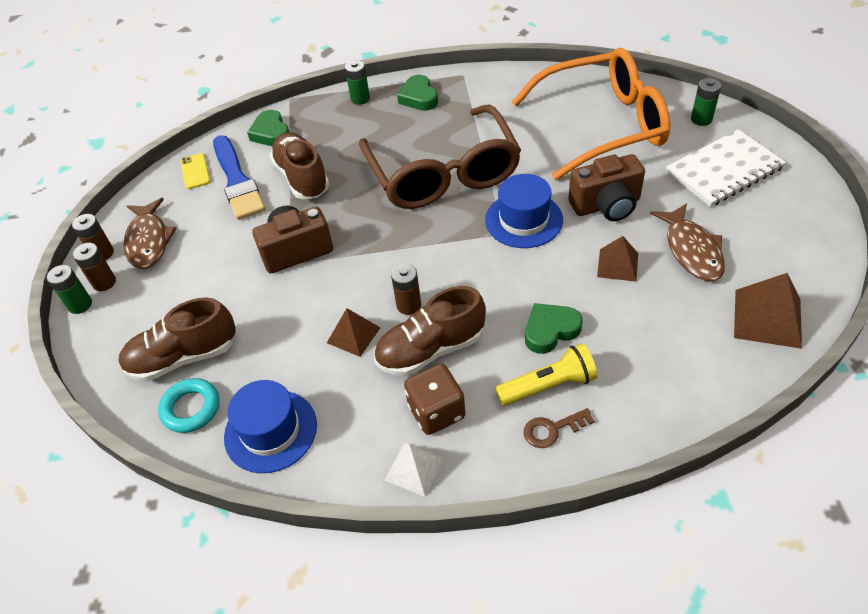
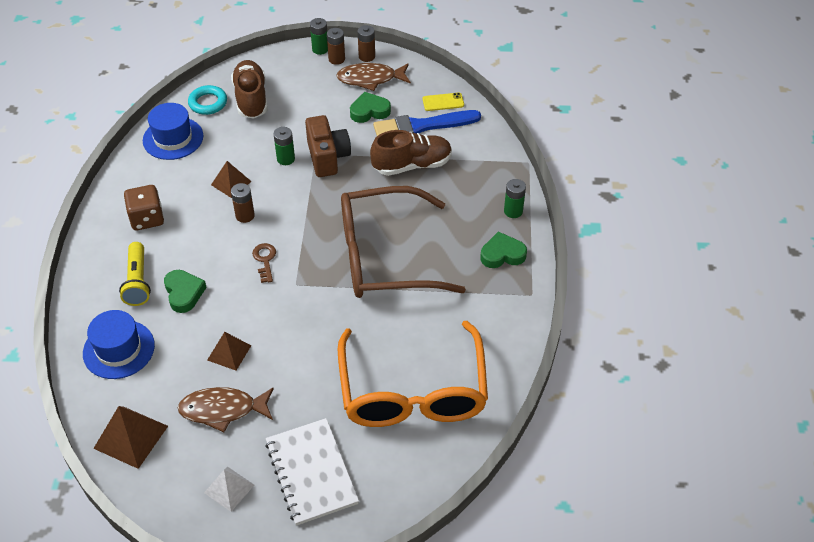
camera: 95 degrees right, 0 degrees up
green heart [247,110,289,146] -> green heart moved to [350,92,391,123]
brown shoe [374,286,486,376] -> none
white pyramid [385,443,444,497] -> white pyramid moved to [204,467,254,512]
blue hat [485,174,563,248] -> blue hat moved to [83,310,155,379]
brown key [524,408,595,448] -> brown key moved to [252,243,276,283]
brown camera [568,154,645,221] -> none
green battery [691,78,721,126] -> green battery moved to [273,127,295,165]

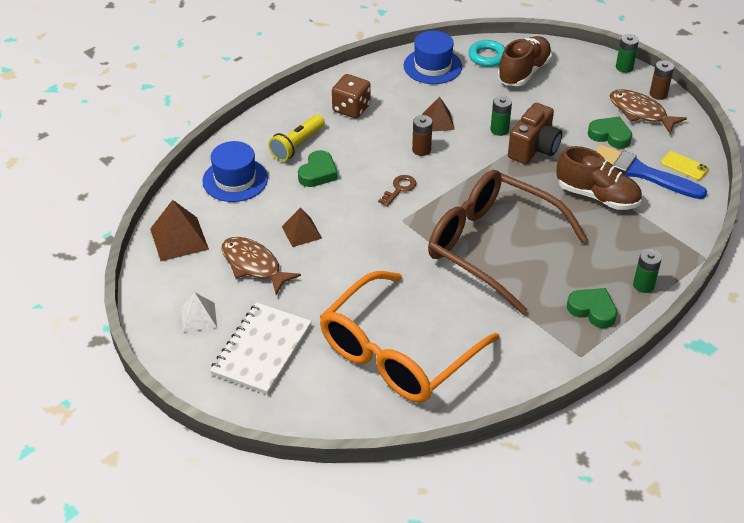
camera: 45 degrees right, 5 degrees down
brown battery [327,28,345,65] -> none

